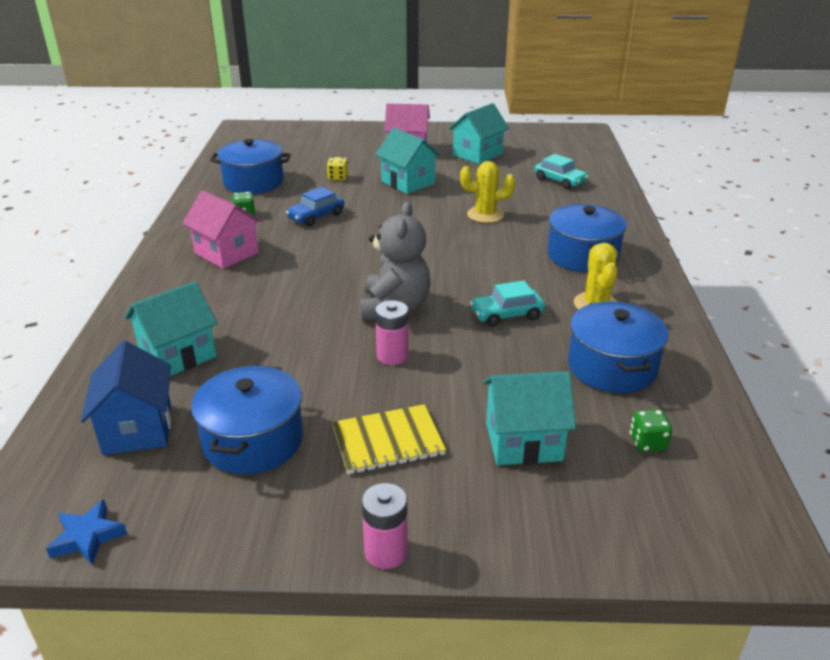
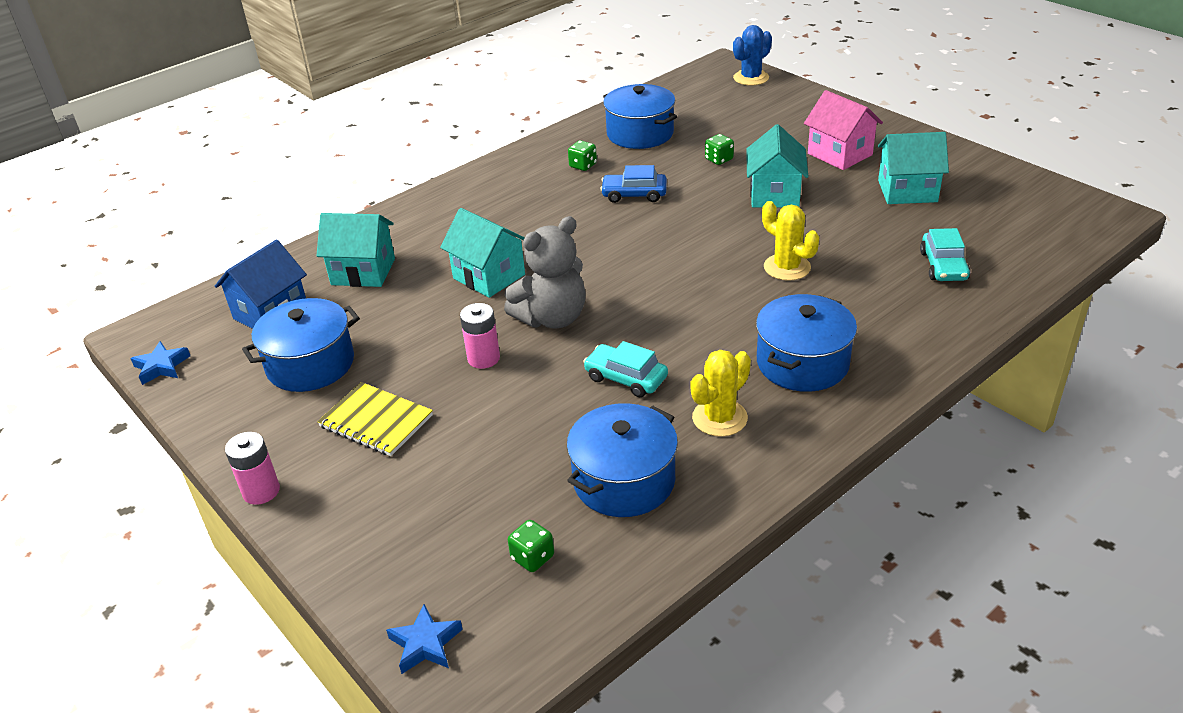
camera: 50 degrees right, 5 degrees up
pink house [182,190,261,269] -> none
yellow dice [327,157,348,180] -> green dice [705,134,734,165]
turquoise house [483,371,576,465] -> turquoise house moved to [440,208,525,298]
none -> blue star [386,604,463,674]
none -> blue cactus [733,25,772,86]

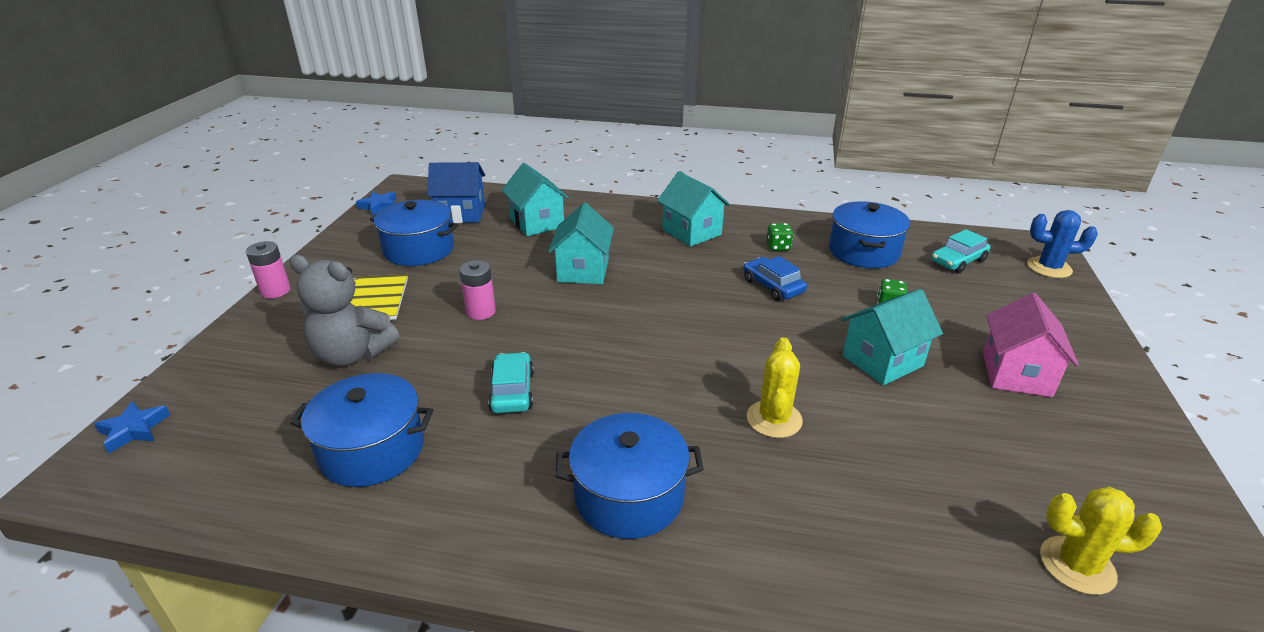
camera: 50 degrees right, 5 degrees down
grey teddy bear [504,216,586,328] -> grey teddy bear moved to [289,255,400,367]
green dice [508,520,554,572] -> none
yellow cactus [691,350,751,437] -> yellow cactus moved to [1040,487,1162,595]
turquoise house [878,132,949,204] -> turquoise house moved to [657,171,730,247]
turquoise car [920,228,971,281] -> turquoise car moved to [931,229,990,273]

